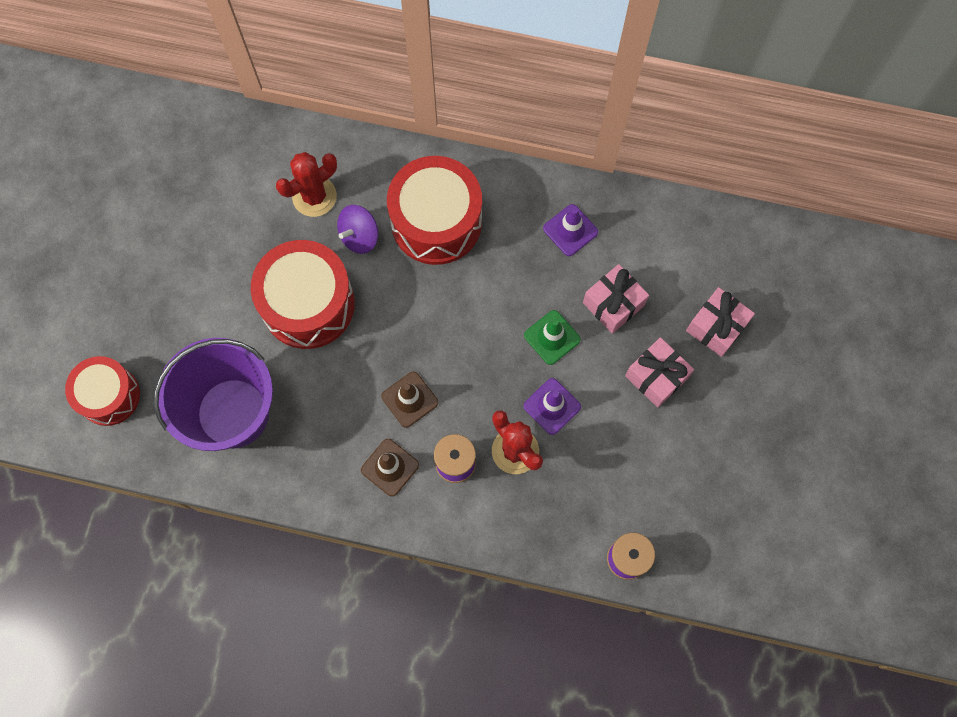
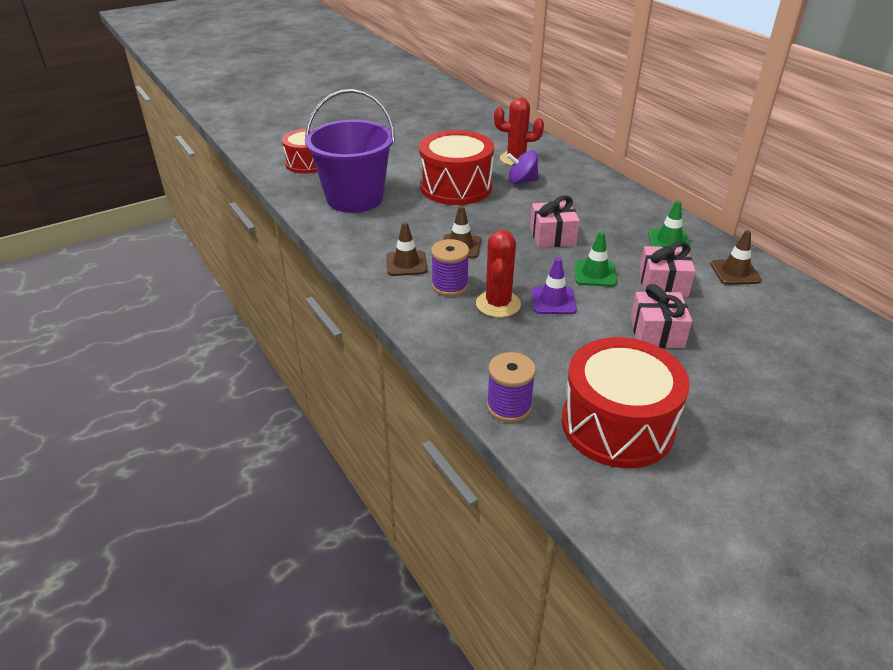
camera: 45 degrees right, 35 degrees down
red drum [387,156,482,265] -> red drum moved to [562,337,690,468]
purple traffic cone [543,204,598,256] -> green traffic cone [648,200,691,251]
pink gift [686,287,755,357] -> pink gift moved to [530,195,580,248]
none -> brown traffic cone [711,230,762,285]

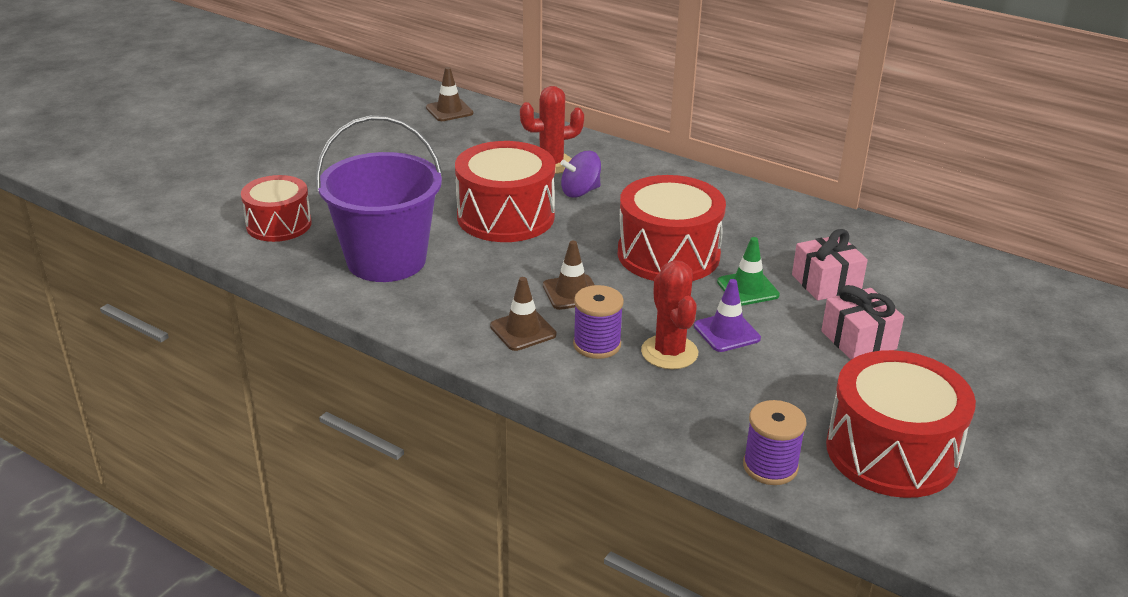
camera: 25 degrees left, 5 degrees down
pink gift [530,195,580,248] -> red drum [618,175,726,281]
green traffic cone [648,200,691,251] -> none
brown traffic cone [711,230,762,285] -> brown traffic cone moved to [426,67,473,121]

